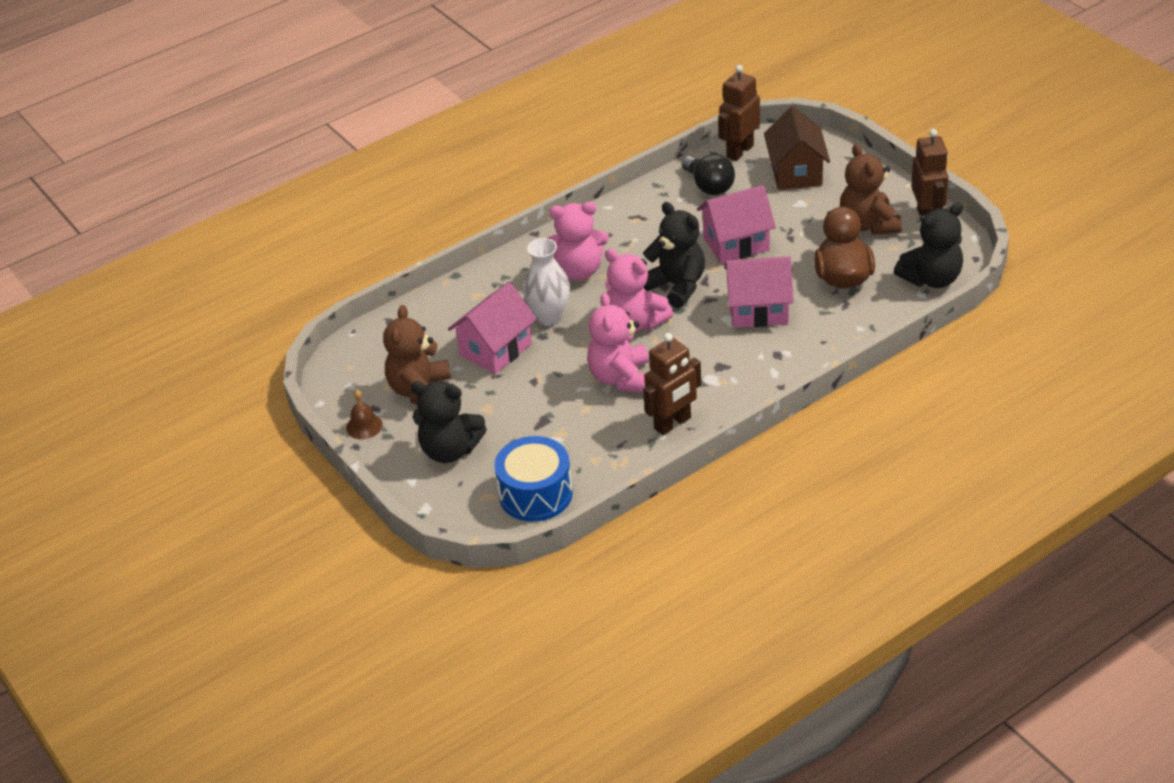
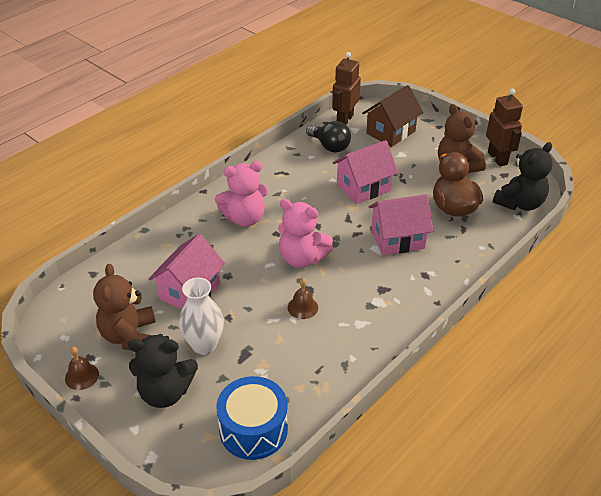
camera: 15 degrees left, 0 degrees up
white vase [523,238,570,326] -> white vase moved to [179,277,224,355]
pink teddy bear [587,293,649,392] -> brown bell [288,278,318,319]
black teddy bear [643,202,705,308] -> none
brown robot [643,333,701,435] -> none
brown house [764,106,830,190] -> brown house turned 60 degrees clockwise [362,85,423,147]

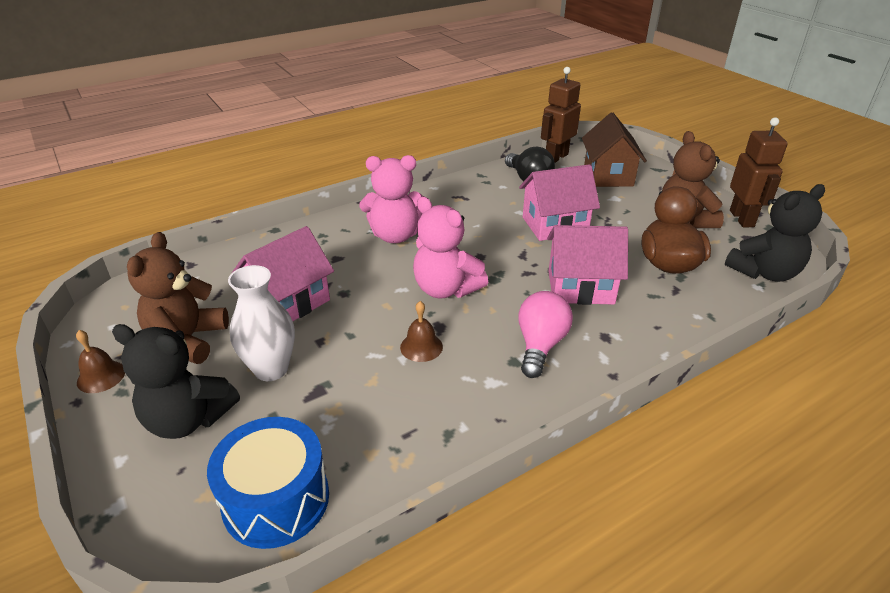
camera: 15 degrees right, 5 degrees down
brown house [362,85,423,147] -> brown house turned 60 degrees counterclockwise [582,113,647,187]
none -> pink light bulb [518,291,573,378]

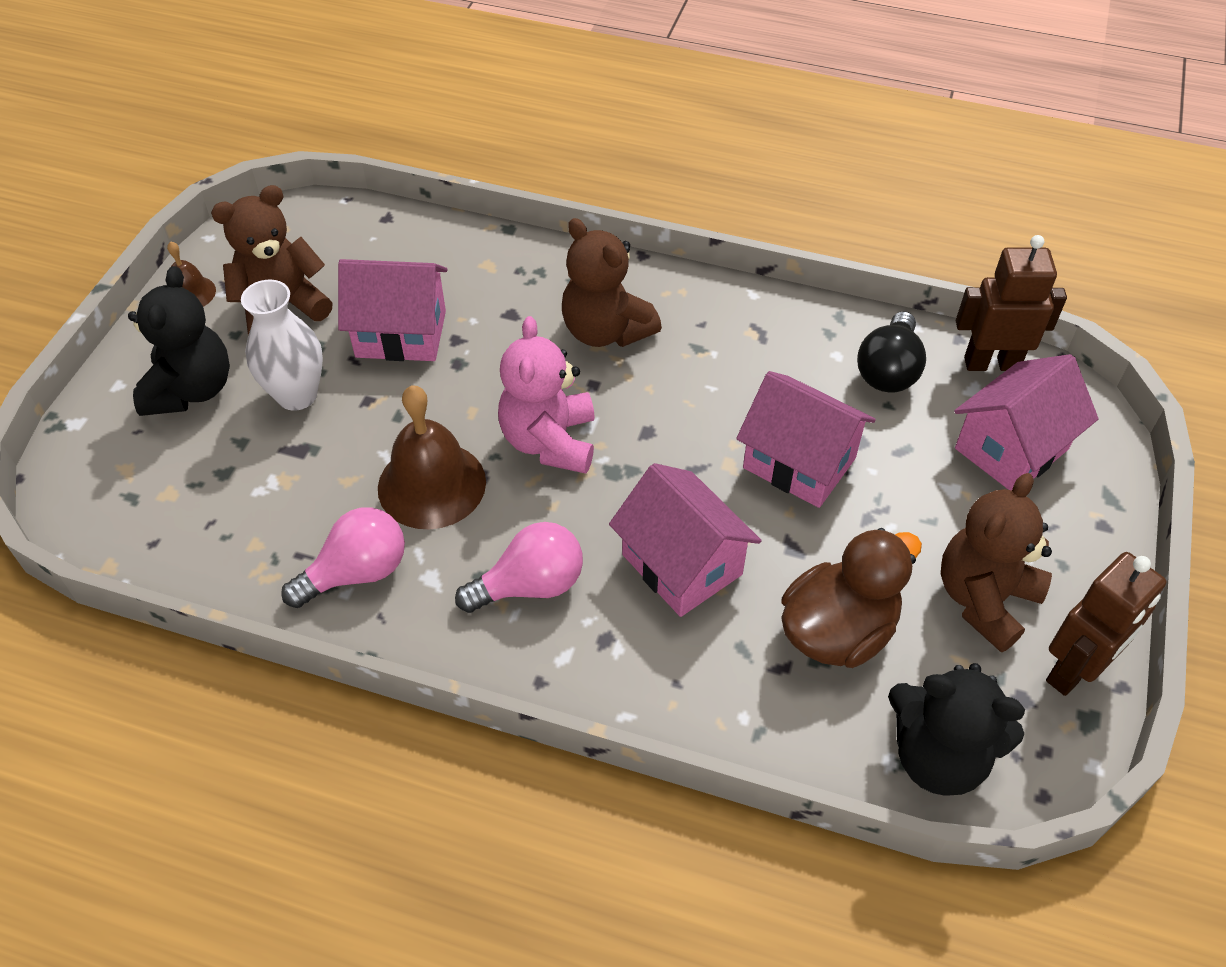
camera: 50 degrees right, 15 degrees up
black teddy bear [112,324,240,439] -> black teddy bear turned 150 degrees counterclockwise [128,266,230,416]
blue drum [207,417,329,549] -> none
pink teddy bear [360,155,424,243] -> brown teddy bear [562,218,662,347]
brown bell [400,301,443,362] -> brown bell [378,385,486,529], size x1.92
brown house [582,113,647,187] -> pink house [954,354,1098,490]
none -> pink light bulb [281,507,405,608]

